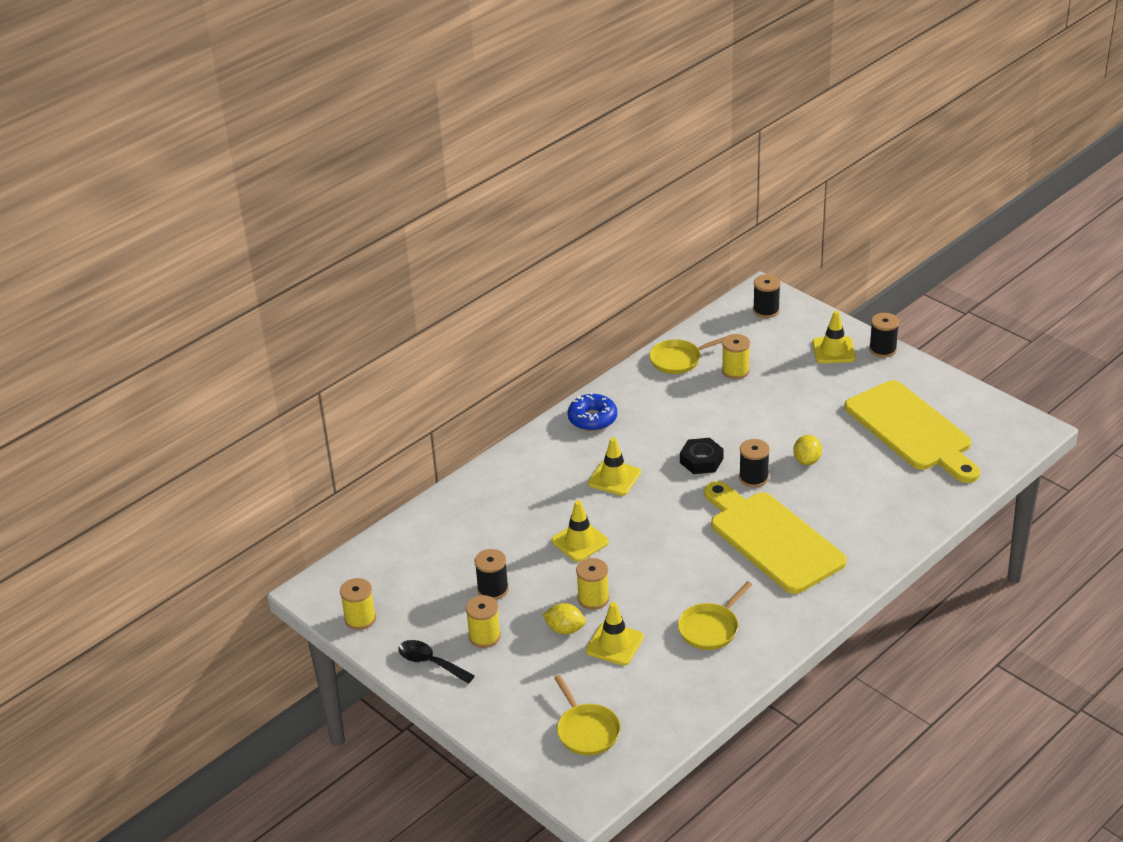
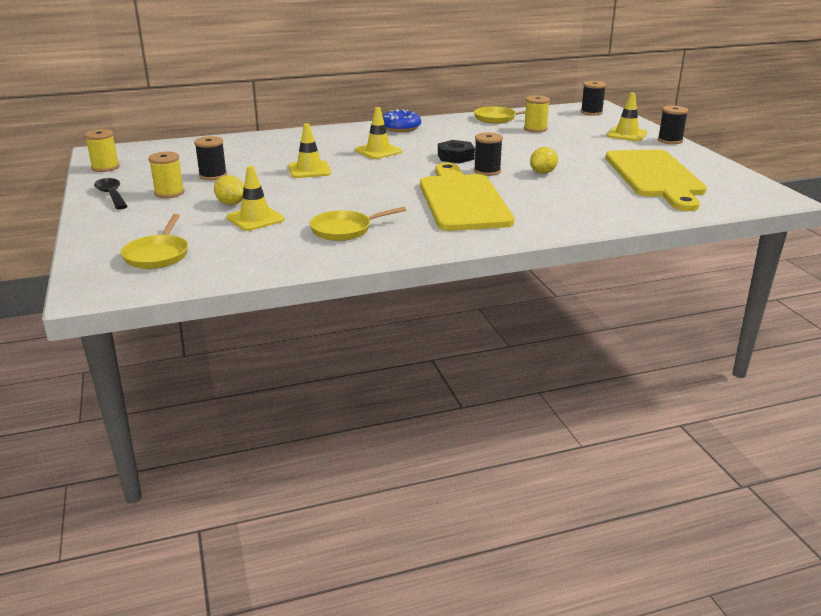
camera: 25 degrees right, 10 degrees down
yellow spool [576,558,609,610] -> none

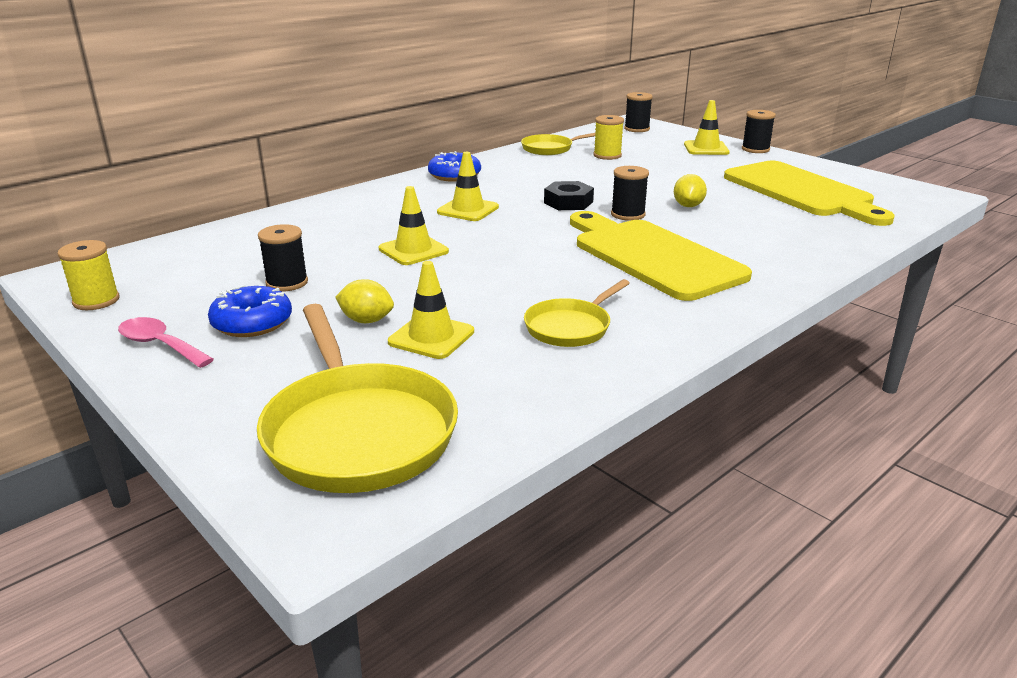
camera: 25 degrees left, 0 degrees up
black spoon [94,178,128,210] -> pink spoon [118,317,214,368]
yellow pan [121,214,188,269] -> yellow pan [257,304,458,493], size x1.82
yellow spool [148,152,184,198] -> blue donut [208,285,292,337]

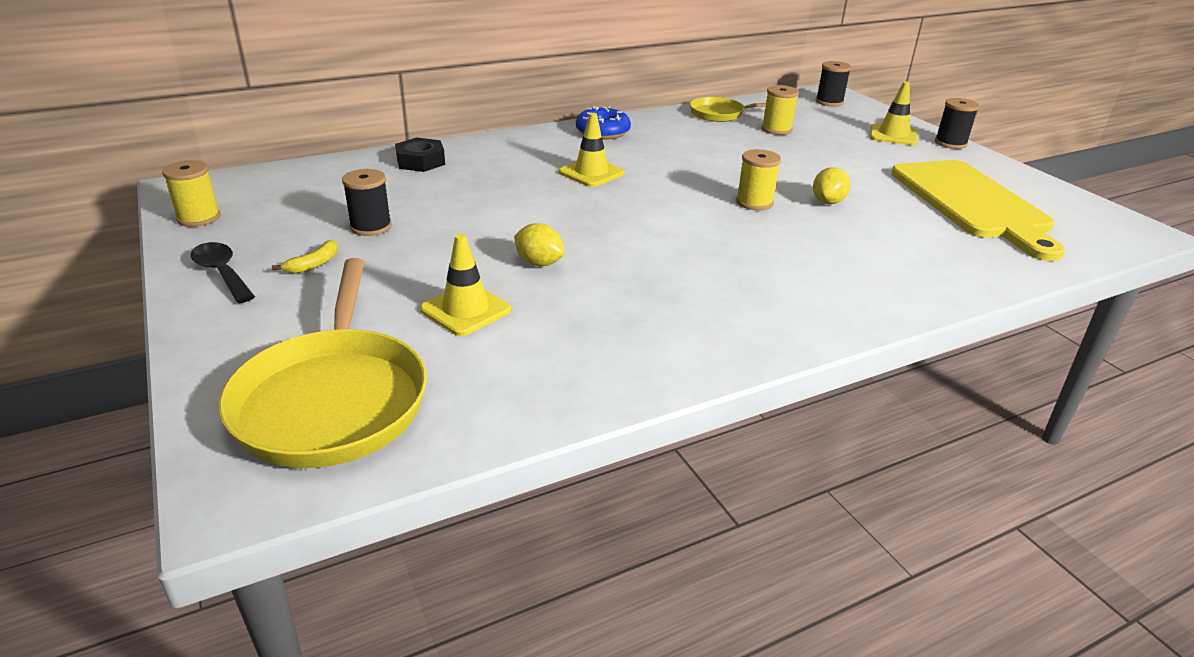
camera: 15 degrees right, 5 degrees up
pink spoon [118,317,214,368] -> black spoon [190,242,255,303]
blue donut [208,285,292,337] -> yellow banana [272,240,338,274]
yellow lemon [335,279,394,323] -> yellow lemon moved to [514,223,565,266]
yellow traffic cone [379,186,449,265] -> none
yellow pan [524,279,630,347] -> none
black nut [544,181,594,210] -> black nut moved to [395,137,445,172]
yellow cutting board [570,211,752,301] -> none
black spool [611,166,649,221] -> yellow spool [736,149,781,211]

